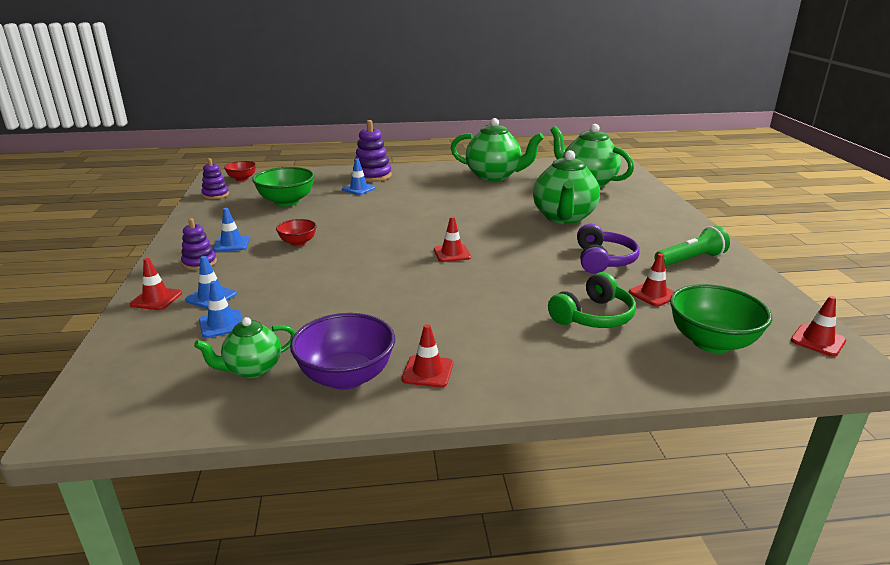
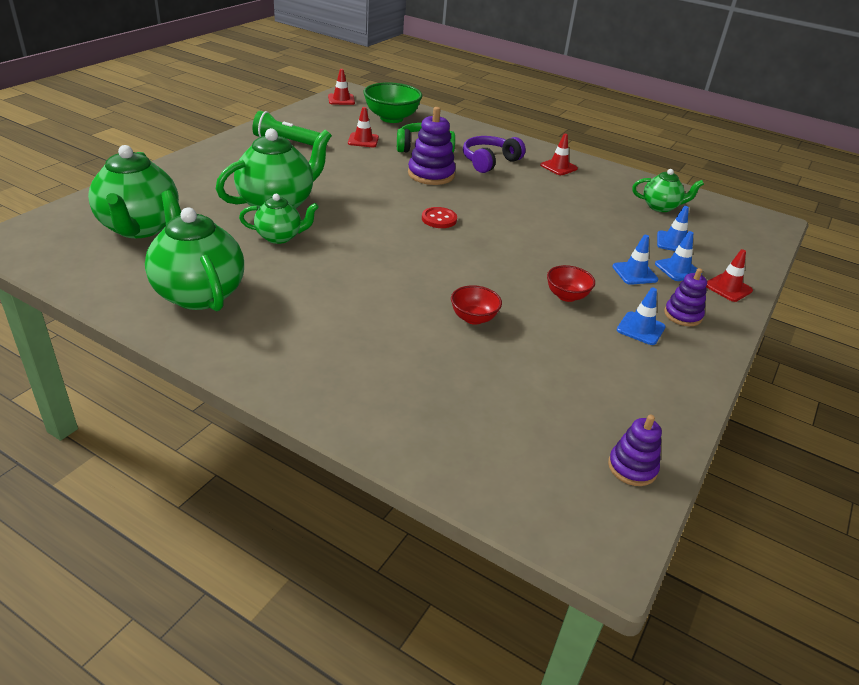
camera: 145 degrees left, 10 degrees up
red bowl [224,161,256,181] -> red bowl moved to [451,285,502,325]
green bowl [252,167,315,207] -> none
purple bowl [290,313,395,390] -> none
blue traffic cone [342,158,376,195] -> blue traffic cone moved to [612,235,658,285]
purple stacking toy [353,120,392,182] -> purple stacking toy moved to [408,107,456,185]
red traffic cone [434,216,471,262] -> red button [422,207,457,228]
purple headphones [577,224,640,274] -> purple headphones moved to [463,136,526,173]
none -> green teapot [239,194,319,244]

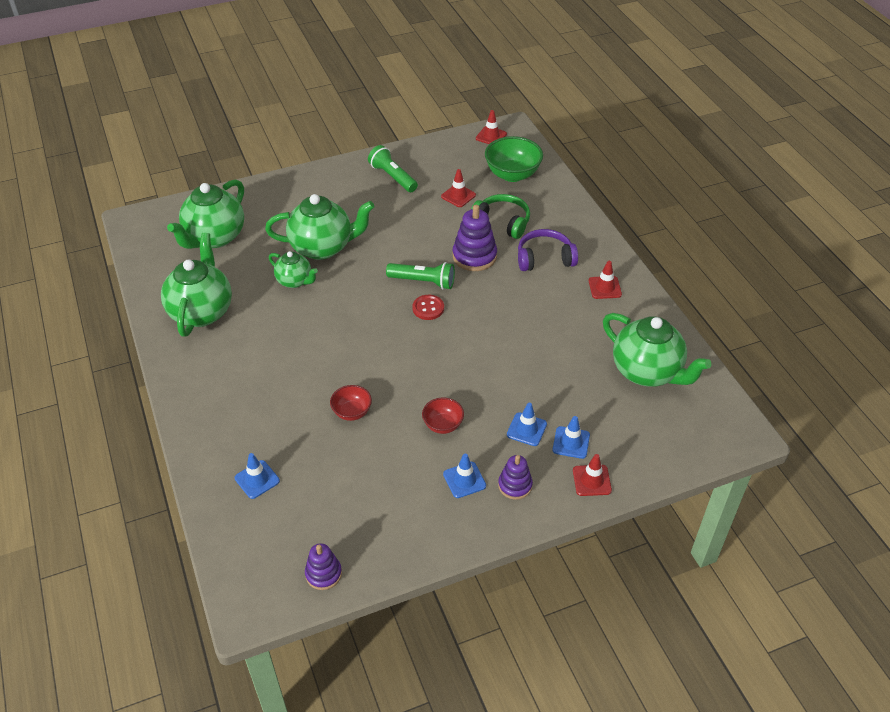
camera: 40 degrees right, 10 degrees up
green teapot [632,169,704,212] -> green teapot [603,313,711,387], size x1.78
blue traffic cone [657,206,689,251] -> blue traffic cone moved to [235,453,280,499]
none -> green flashlight [386,262,455,290]

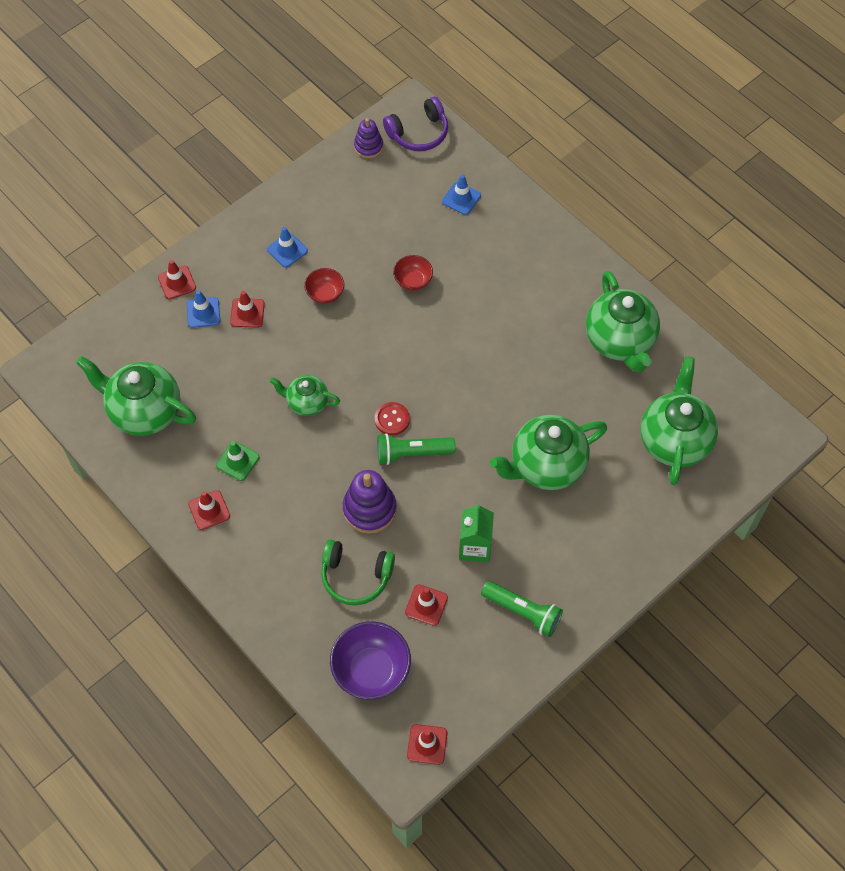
camera: 160 degrees right, 15 degrees up
green teapot [269,251,318,288] -> green teapot moved to [270,375,340,416]
green bowl [485,136,543,182] -> purple bowl [330,621,411,700]
purple stacking toy [498,455,533,500] -> none
blue traffic cone [507,403,547,446] -> red traffic cone [230,291,265,328]
purple headphones [518,229,578,271] -> purple headphones moved to [383,97,448,151]
none -> green traffic cone [216,441,259,481]
none -> green carton [459,503,494,562]

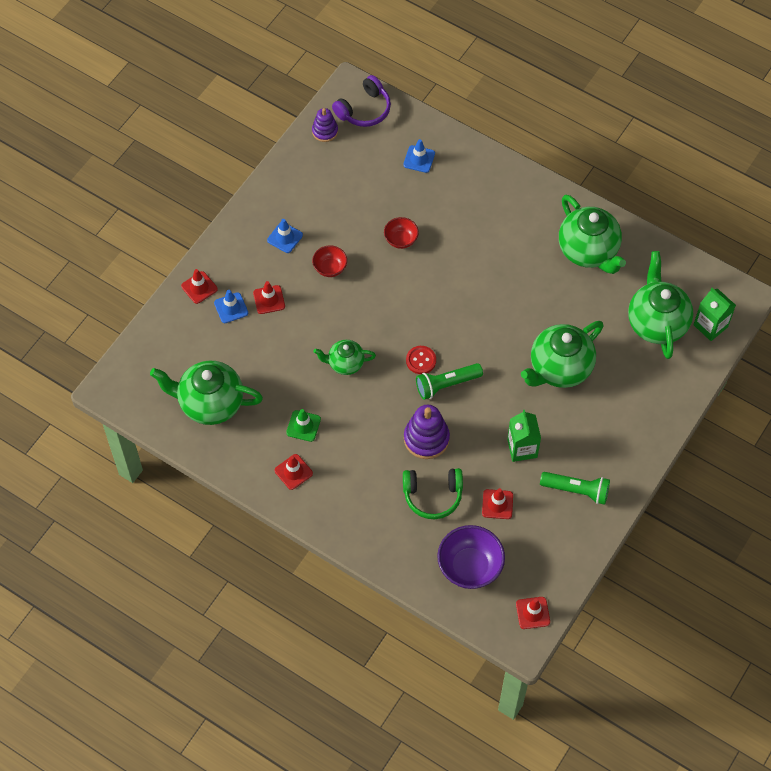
camera: 15 degrees left, 0 degrees up
none -> green carton [694,288,736,341]

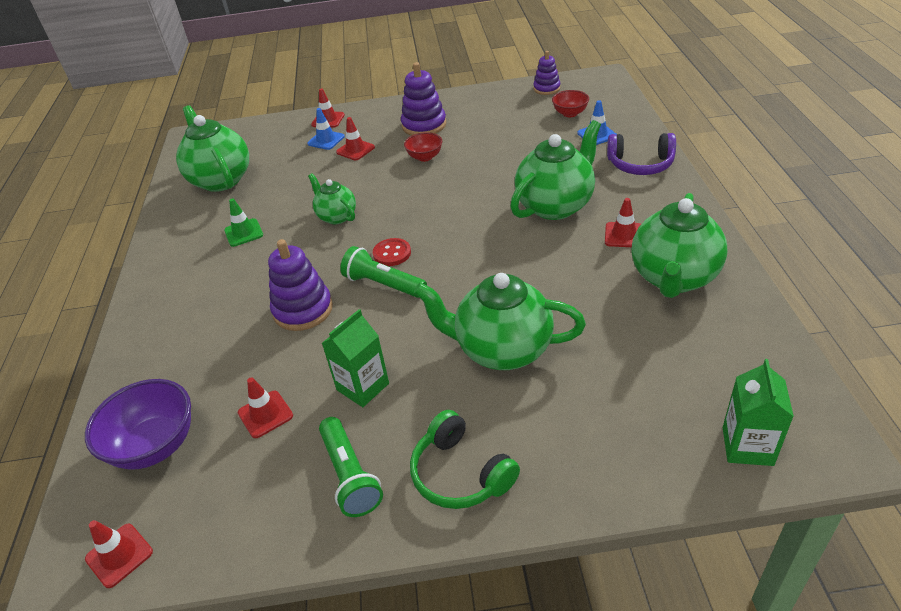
camera: 55 degrees right, 20 degrees down
blue traffic cone [267,219,303,253] -> purple stacking toy [401,62,446,136]
red traffic cone [275,454,313,490] -> red traffic cone moved to [605,198,641,247]
purple headphones [332,75,391,127] -> purple headphones moved to [607,133,676,175]
red bowl [384,217,419,249] -> red bowl moved to [552,90,589,117]
green headphones [403,468,463,519] -> green headphones moved to [410,410,520,509]
green teapot [628,251,693,359] -> green teapot moved to [510,120,601,220]

